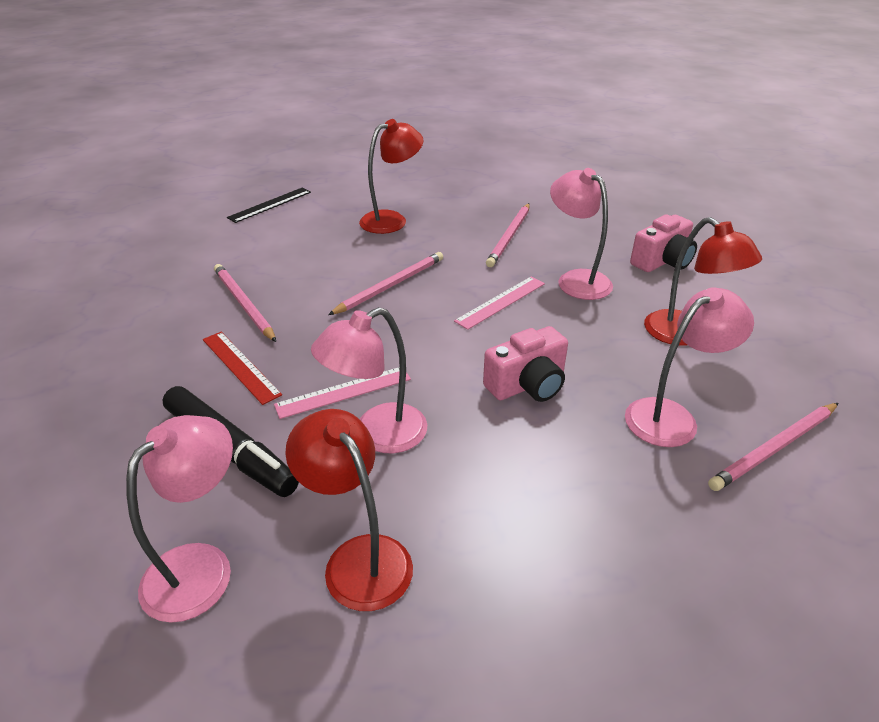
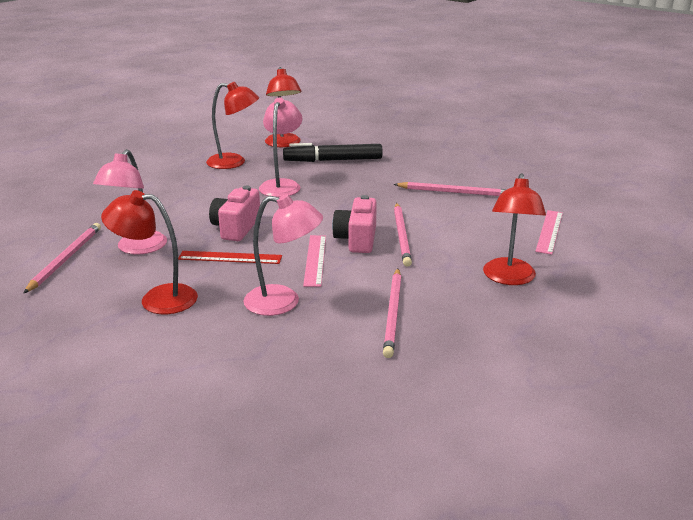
camera: 135 degrees right, 10 degrees down
pink lamp [126,415,233,623] -> red lamp [265,67,302,147]
red ruler [203,332,282,405] -> red ruler moved to [178,251,282,264]
black ruler [227,188,311,223] -> none
pink ruler [274,367,411,419] -> pink ruler moved to [535,210,563,255]
pink pencil [486,203,530,267] -> pink pencil turned 150 degrees counterclockwise [383,268,402,358]
pink camera [630,214,697,272] -> pink camera moved to [332,195,377,253]

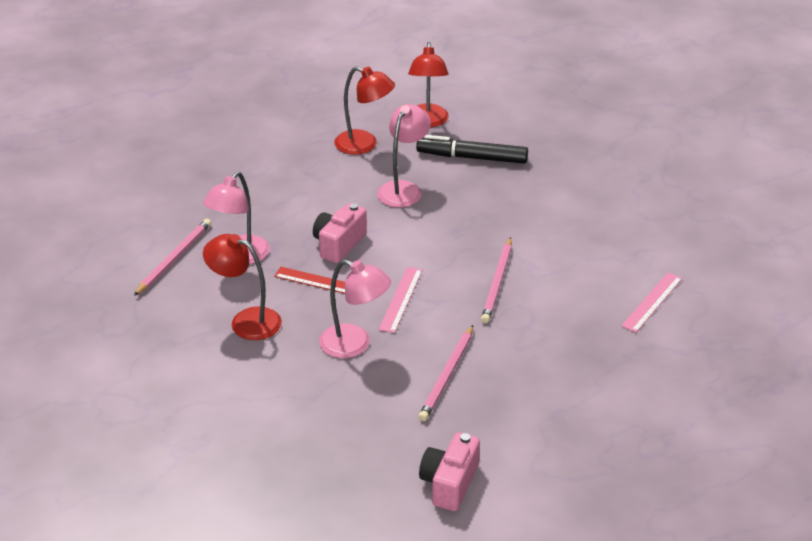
camera: 15 degrees right, 10 degrees up
pink camera [332,195,377,253] -> pink camera moved to [419,432,480,511]
pink pencil [394,182,506,196] -> none
red lamp [483,173,546,285] -> none

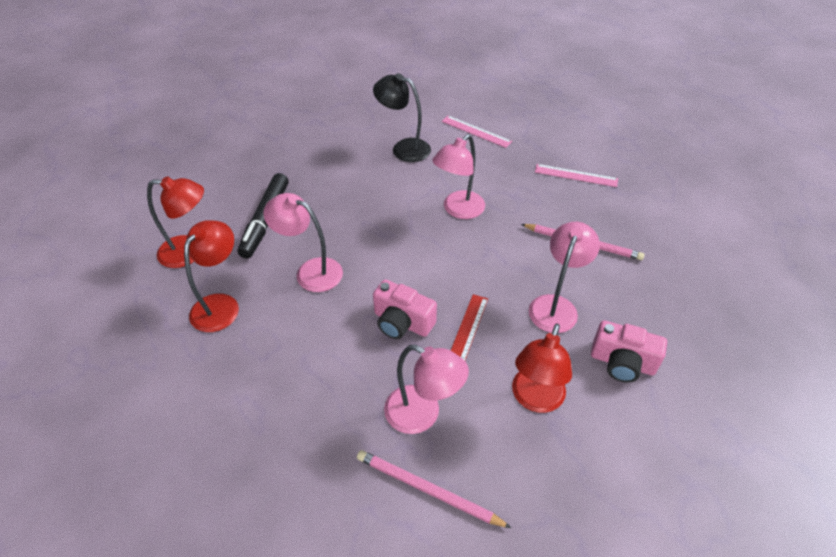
camera: 90 degrees left, 10 degrees up
pink ruler [379,267,422,333] -> pink ruler moved to [535,164,618,187]
pink camera [419,432,480,511] -> pink camera moved to [591,320,667,383]
pink pencil [481,237,512,323] -> pink lamp [432,134,485,219]
none -> black lamp [373,73,431,162]

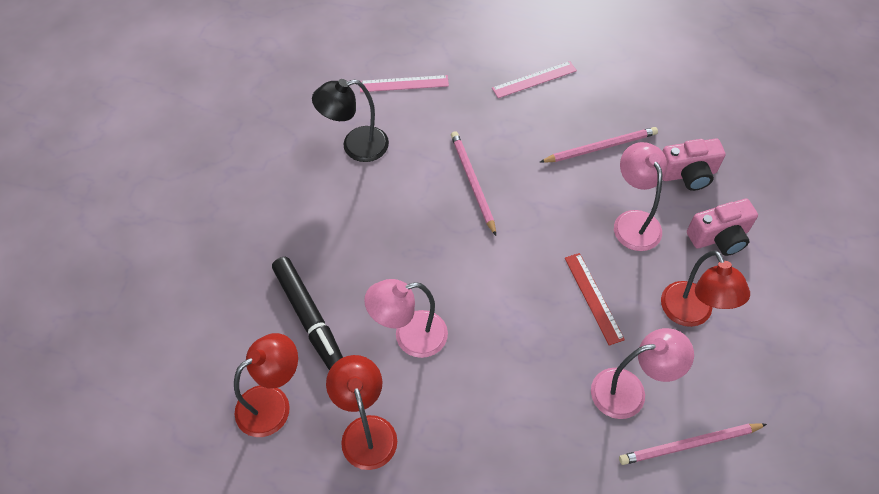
camera: 40 degrees left, 10 degrees up
pink camera [373,279,437,339] -> pink camera moved to [663,139,726,191]
pink lamp [432,134,485,219] -> pink pencil [451,131,496,236]

